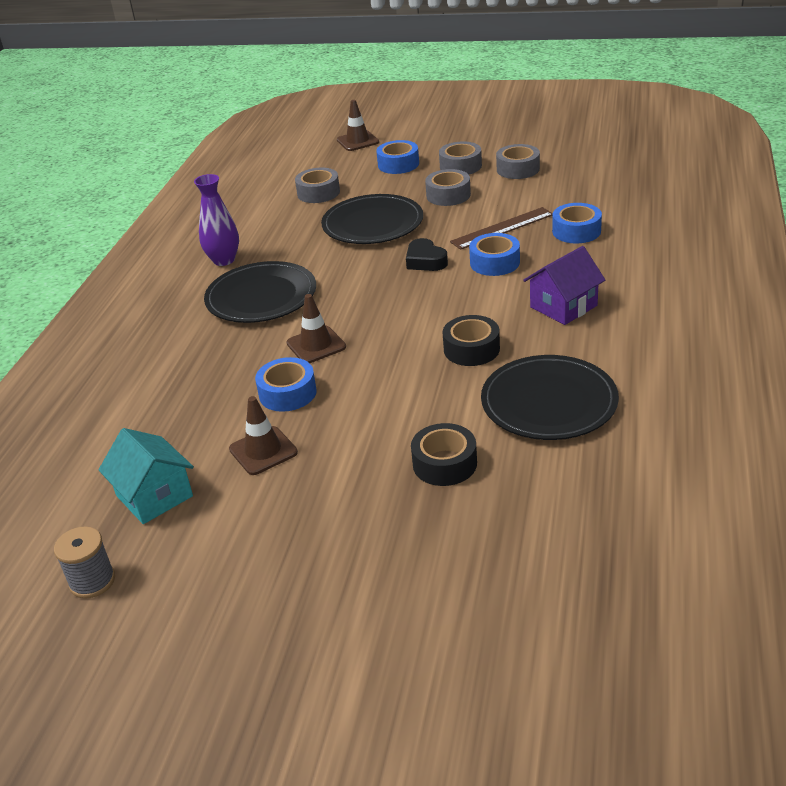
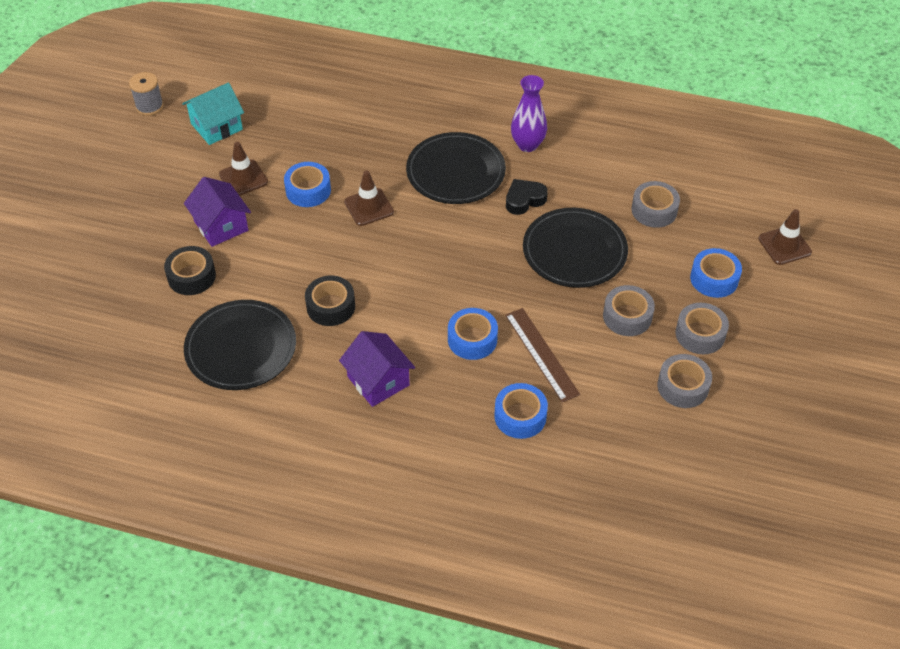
camera: 90 degrees right, 15 degrees up
black heart [406,238,448,271] -> black heart moved to [506,179,548,215]
none -> purple house [184,177,251,247]

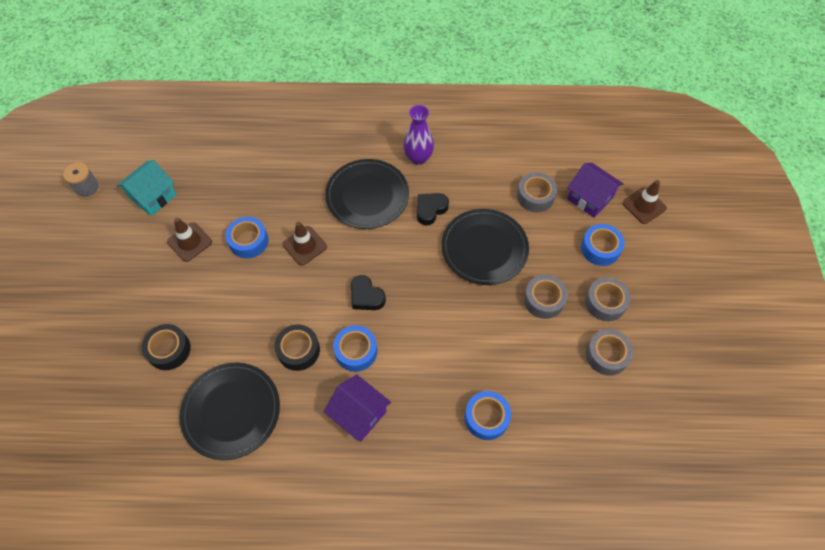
camera: 15 degrees left, 10 degrees up
purple house [184,177,251,247] -> purple house moved to [567,163,623,218]
blue tape [448,308,498,360] -> blue tape moved to [333,325,377,372]
brown ruler [505,308,580,402] -> none
none -> black heart [351,275,386,310]

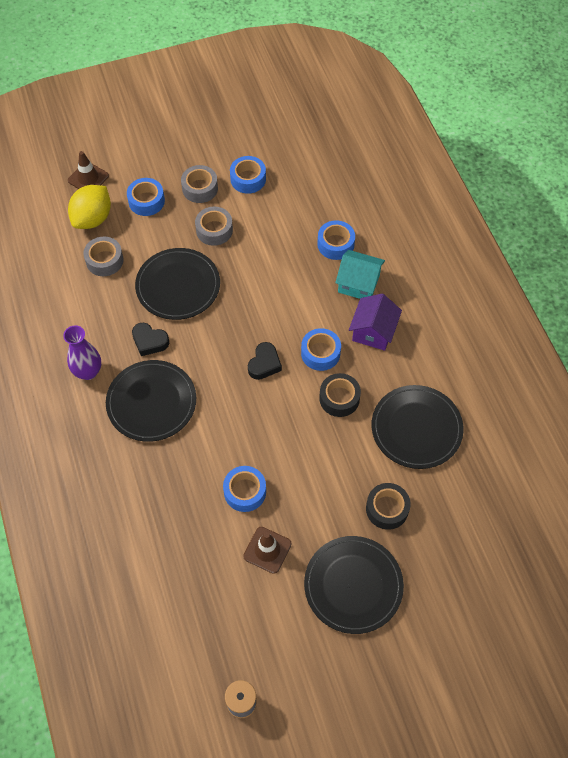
camera: 110 degrees left, 0 degrees up
turquoise house [117,160,177,216] -> turquoise house moved to [335,250,385,299]
brown traffic cone [282,222,327,266] -> none
purple house [567,163,623,218] -> yellow lemon [68,185,111,229]
grey tape [586,329,633,376] -> blue tape [230,156,266,194]
none -> black plate [304,536,404,634]

